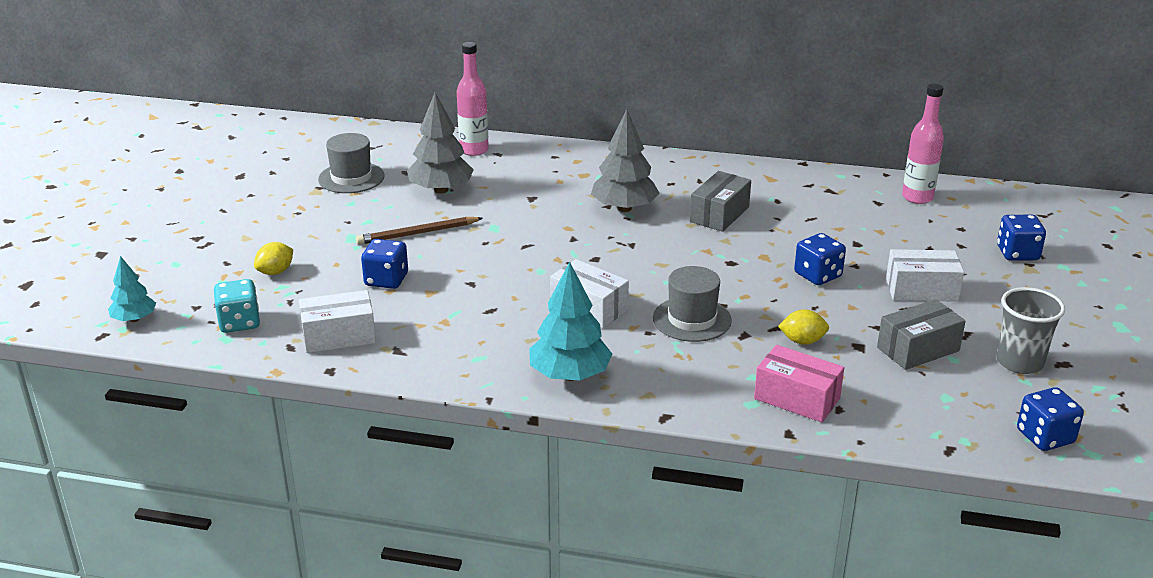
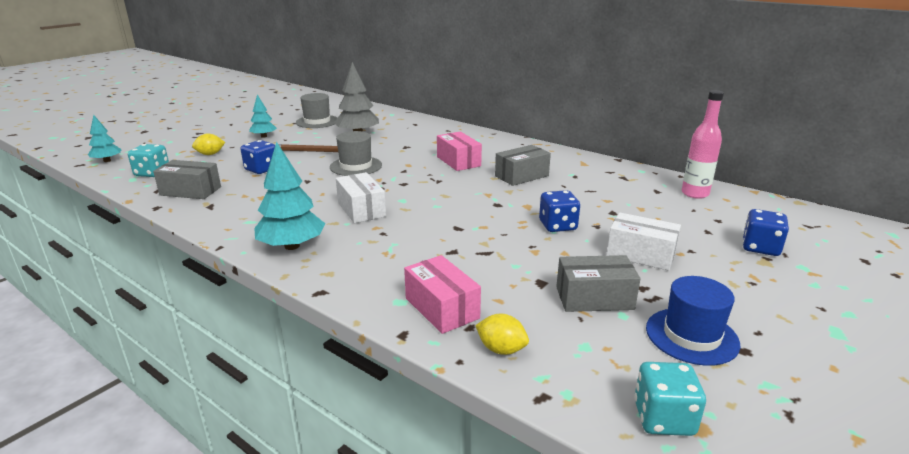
camera: 25 degrees right, 5 degrees down
white box [299,290,376,353] -> grey box [153,160,221,199]
pink bottle [457,42,489,156] -> none
grey tree [591,109,660,212] -> pink box [437,131,482,171]
grey hat [653,266,732,342] -> grey hat moved to [330,131,382,176]
yellow lemon [778,309,829,345] -> yellow lemon moved to [475,314,529,355]
grey cup [997,287,1065,374] -> blue hat [646,276,740,366]
blue dice [1017,387,1084,451] -> turquoise dice [634,362,706,436]
none -> turquoise tree [249,95,277,138]

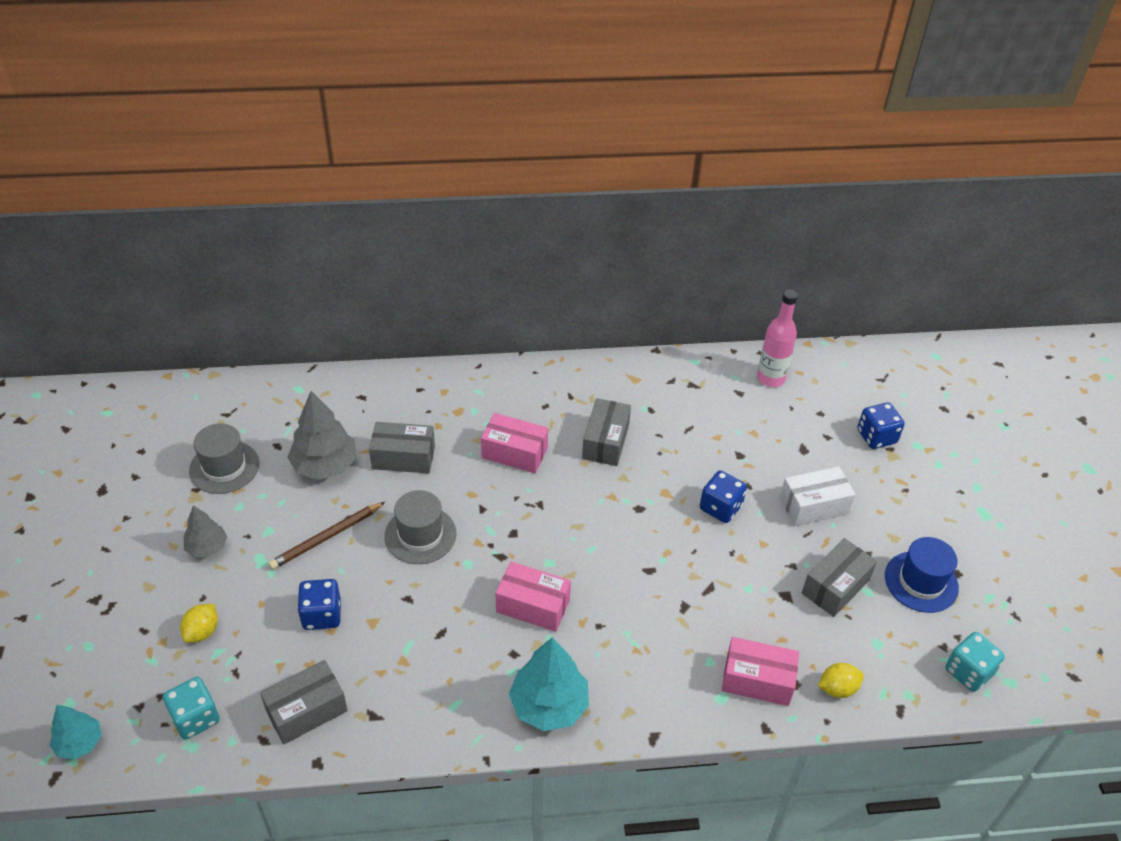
camera: 45 degrees left, 20 degrees up
turquoise tree [249,95,277,138] -> grey tree [184,505,227,557]
white box [336,172,386,223] -> pink box [496,562,571,632]
none -> grey box [369,422,435,474]

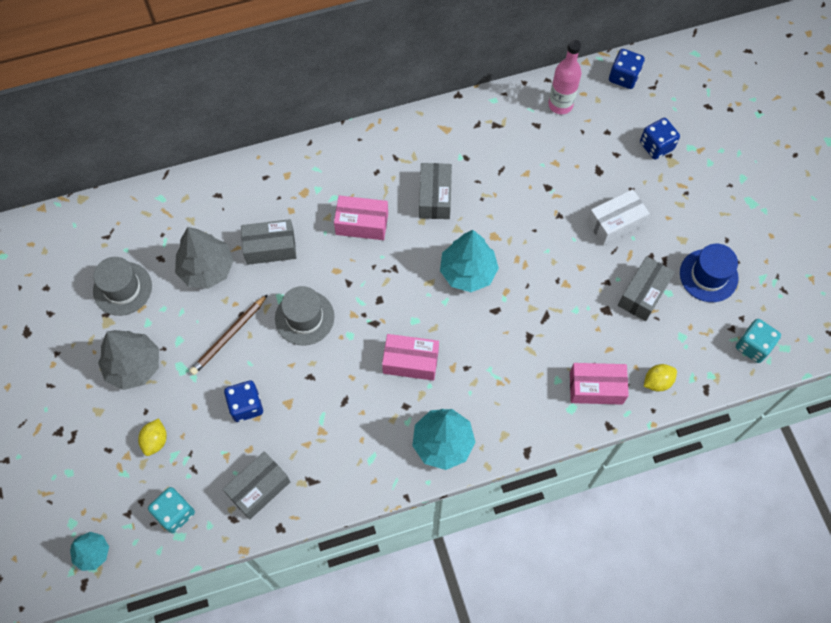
camera: 10 degrees left, 20 degrees up
grey tree [184,505,227,557] -> grey tree [98,330,159,390], size x1.69
blue dice [700,470,747,523] -> blue dice moved to [609,49,645,89]
none -> turquoise tree [440,230,499,292]

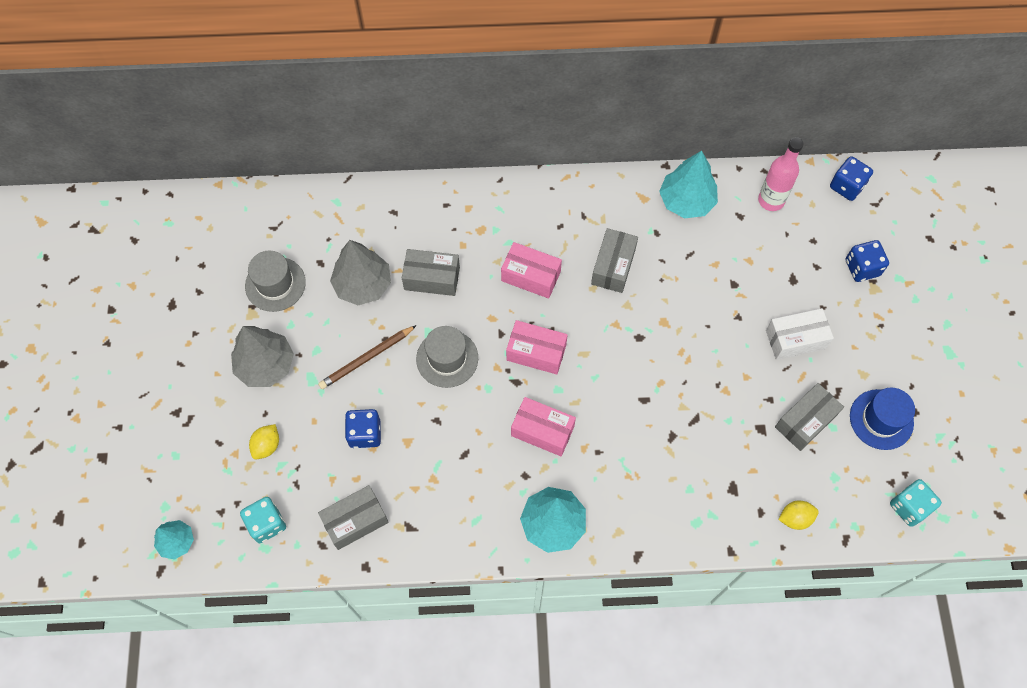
camera: 15 degrees right, 0 degrees up
turquoise tree [440,230,499,292] -> turquoise tree moved to [659,151,718,218]
pink box [570,363,629,405] -> pink box moved to [506,320,568,374]

